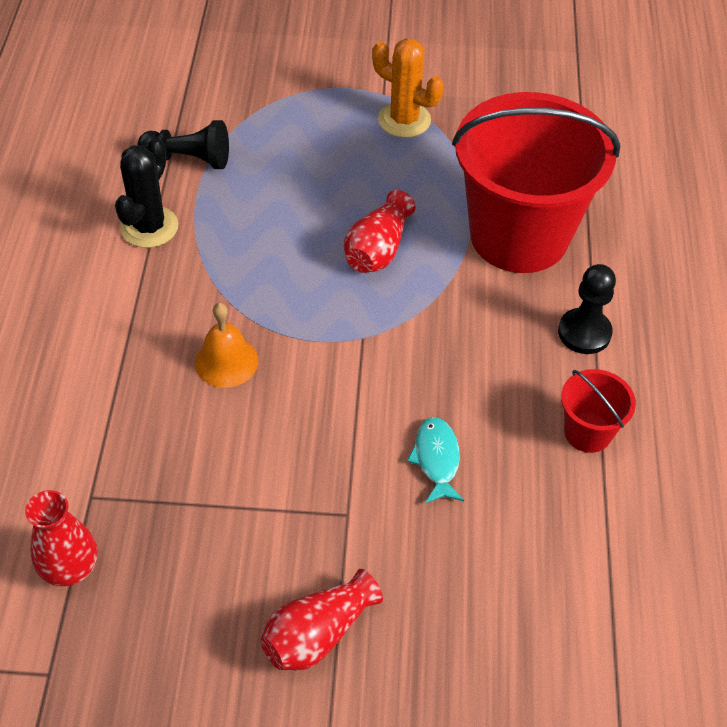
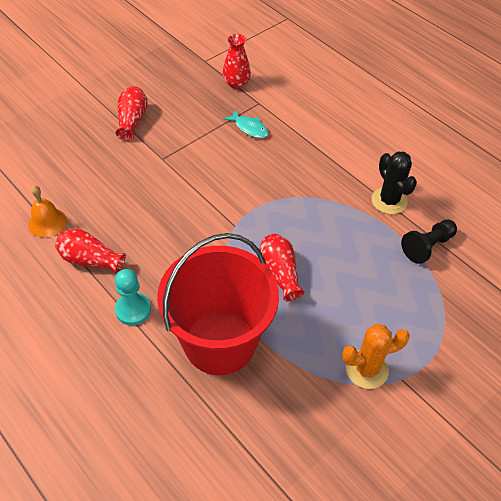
camera: 135 degrees right, 0 degrees up
orange bell [195,303,258,388] -> orange bell moved to [28,186,67,238]
turquoise fish [407,417,464,504] -> turquoise fish moved to [224,110,268,138]
black pawn [558,264,616,354] -> turquoise pawn [115,269,151,325]
red bucket [561,369,636,453] -> red vase [55,229,126,274]

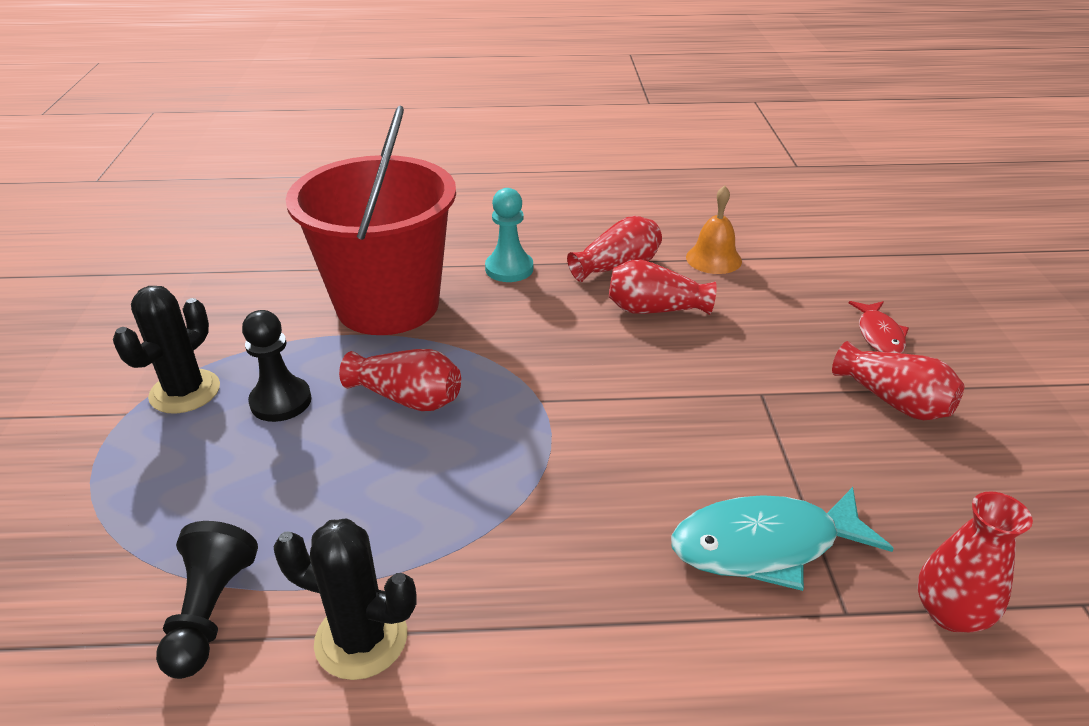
camera: 130 degrees right, 15 degrees down
turquoise fish [224,110,268,138] -> turquoise fish [671,487,894,591], size x1.73
orange cactus [342,324,410,389] -> black cactus [113,286,220,414]
none -> black pawn [242,310,311,422]
none -> red vase [609,260,717,315]
none -> red fish [849,301,909,353]

